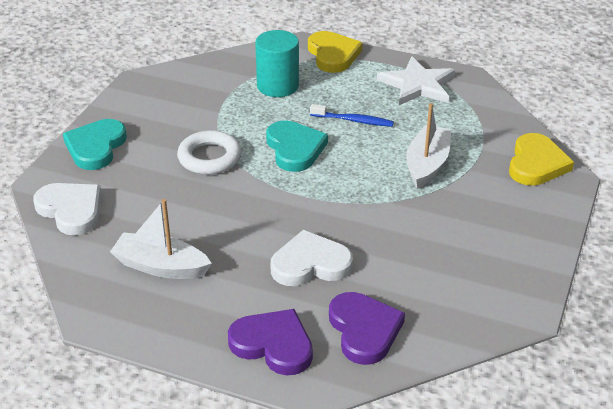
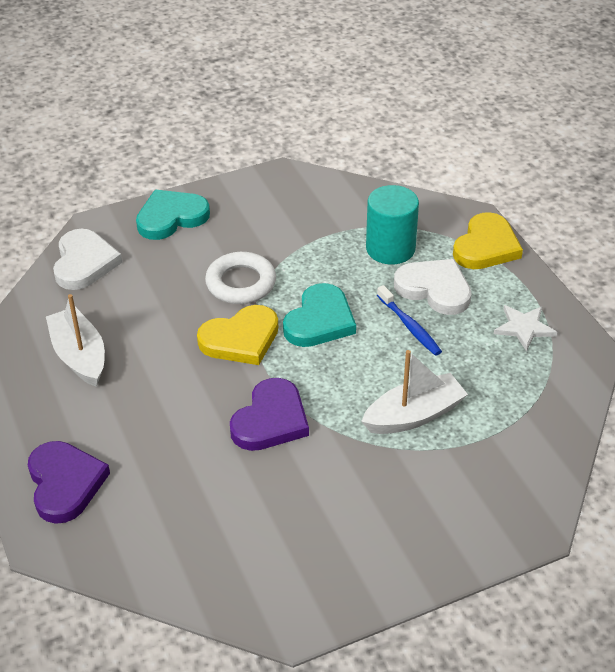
camera: 45 degrees right, 5 degrees up
white heart [271,230,353,286] -> white heart moved to [394,259,471,315]
purple heart [329,292,405,365] -> purple heart moved to [230,378,309,451]
white star [377,56,455,105] -> white star [494,305,557,352], size x0.62
yellow heart [509,133,574,186] -> yellow heart moved to [197,305,278,365]

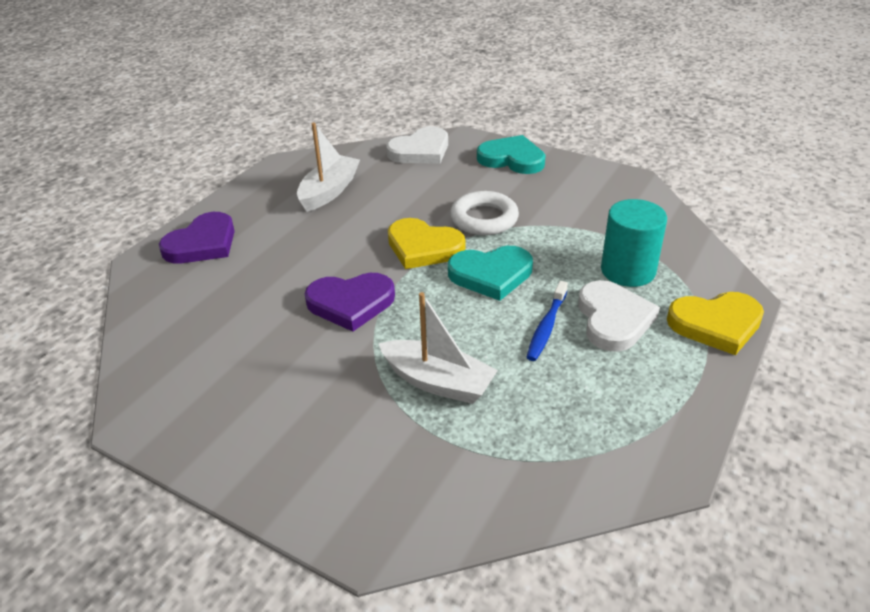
camera: 55 degrees right, 5 degrees down
white star [494,305,557,352] -> none

